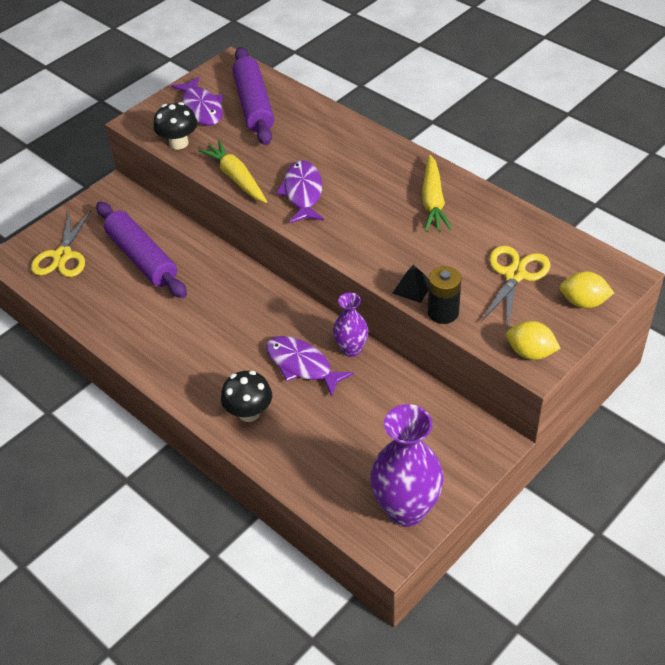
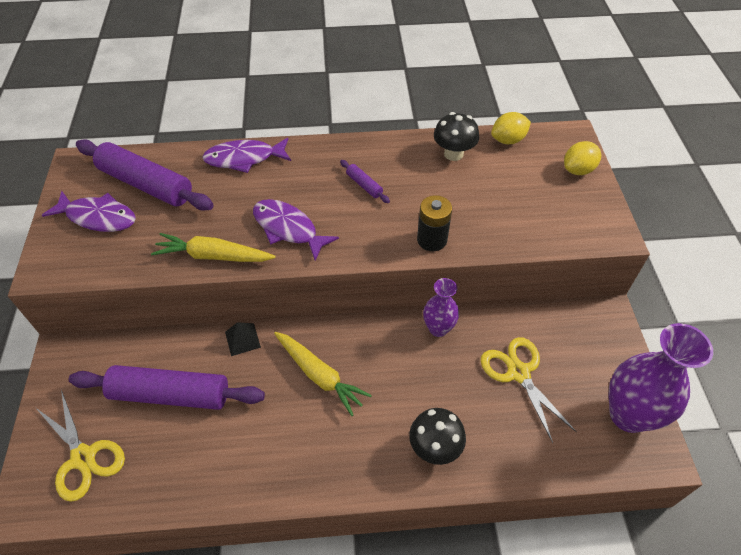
camera: 50 degrees left, 5 degrees up
black mushroom [153,102,197,150] -> black mushroom moved to [434,112,479,161]
purple fish [266,336,354,397] -> purple fish moved to [202,138,291,173]
black pyramid [393,264,429,303] -> black pyramid moved to [225,322,261,356]
yellow carrot [422,155,452,231] -> yellow carrot moved to [274,332,372,416]
black battery [428,266,462,324] -> black battery moved to [417,195,452,251]
yellow scissors [480,246,550,327] -> yellow scissors moved to [481,337,577,443]
yellow lemon [506,321,561,360] -> yellow lemon moved to [491,112,531,144]
none -> purple rolling pin [340,160,390,203]

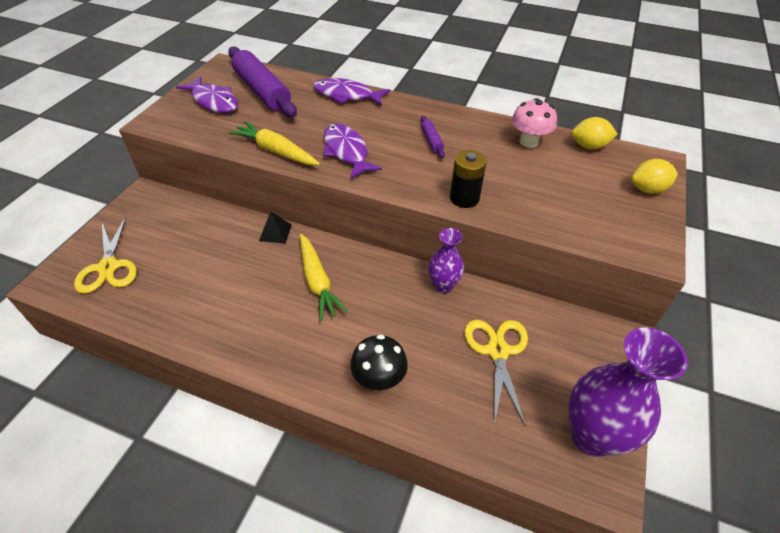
camera: 25 degrees right, 5 degrees down
purple rolling pin [69,365,265,410] -> none
black mushroom [434,112,479,161] -> pink mushroom [511,98,557,148]

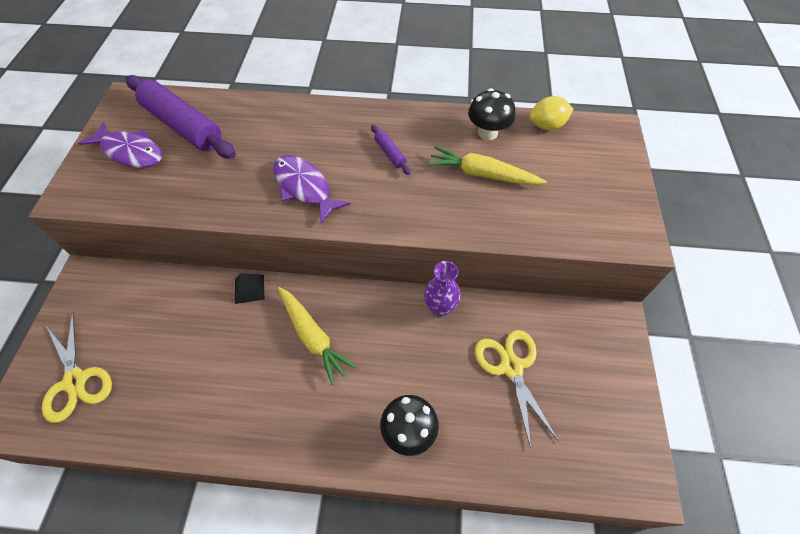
camera: 15 degrees left, 10 degrees up
yellow carrot [228,121,320,165] -> yellow carrot moved to [428,146,547,185]
purple fish [313,78,390,106] -> none
black battery [450,150,487,208] -> none
pink mushroom [511,98,557,148] -> black mushroom [468,88,515,140]
purple vase [568,327,688,457] -> none
yellow lemon [631,159,678,194] -> none

